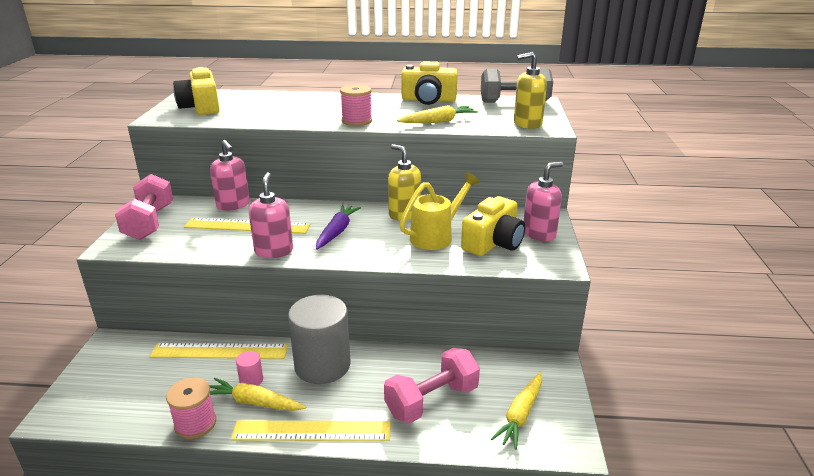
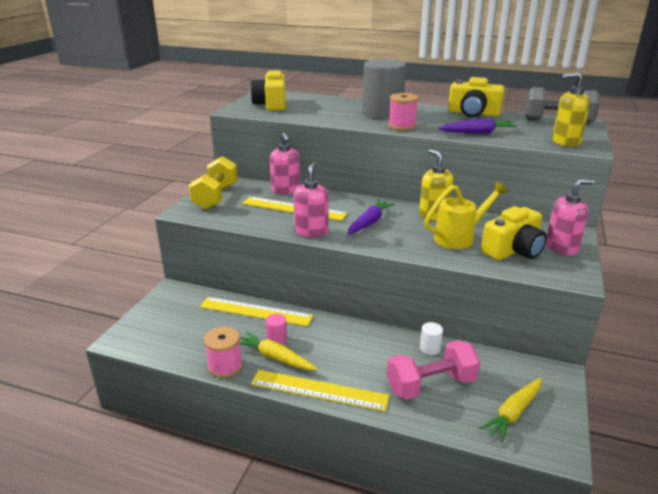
camera: 15 degrees right, 0 degrees up
pink dumbbell [115,174,173,240] -> yellow dumbbell [189,156,238,210]
grey cylinder [288,295,350,384] -> grey cylinder moved to [363,59,406,119]
yellow carrot [397,105,478,123] -> purple carrot [438,118,518,134]
none -> white cylinder [420,322,443,355]

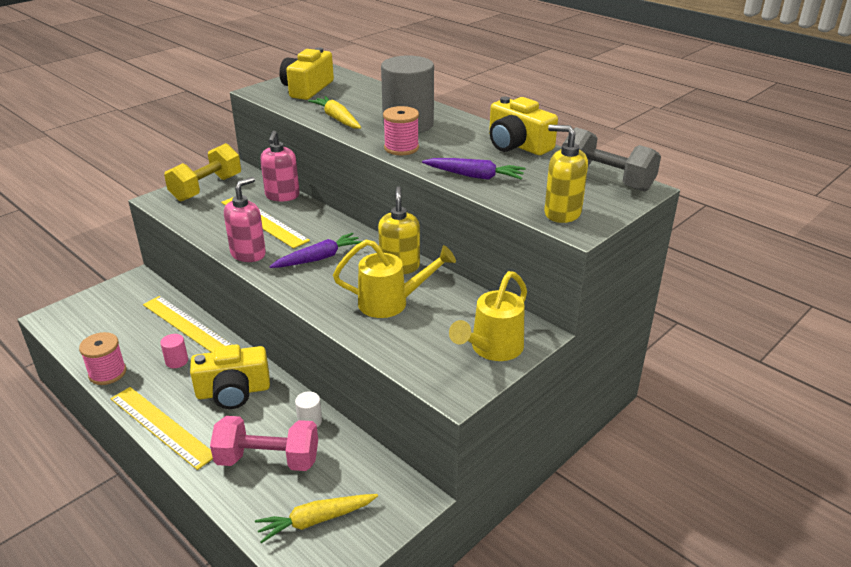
camera: 25 degrees right, 5 degrees up
yellow carrot [240,332,318,370] -> yellow carrot moved to [308,96,361,129]
yellow camera [481,206,547,260] -> yellow camera moved to [190,344,270,409]
pink soap dispenser [546,179,594,255] -> yellow watering can [449,271,527,361]

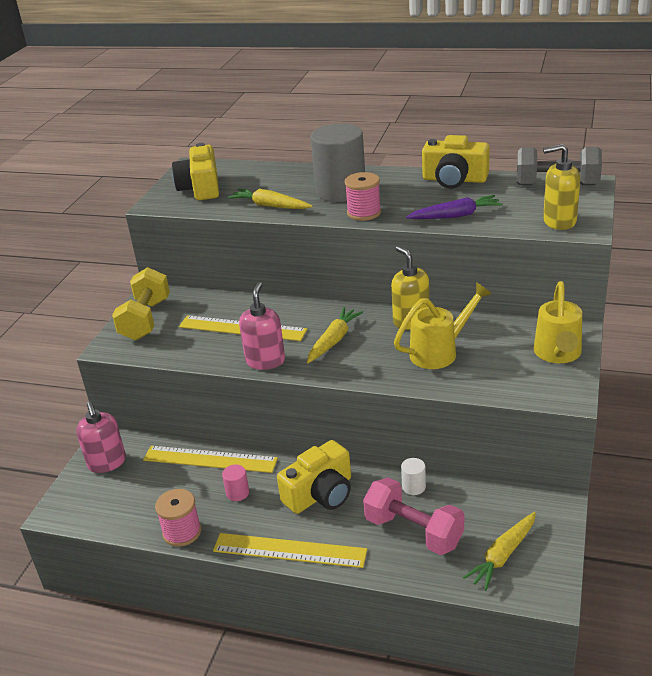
camera: 25 degrees left, 0 degrees up
pink dumbbell [210,416,318,471] -> pink dumbbell turned 60 degrees clockwise [363,477,464,555]
pink soap dispenser [260,131,300,202] -> pink soap dispenser moved to [76,402,126,473]
purple carrot [269,233,362,268] -> yellow carrot [307,307,363,363]

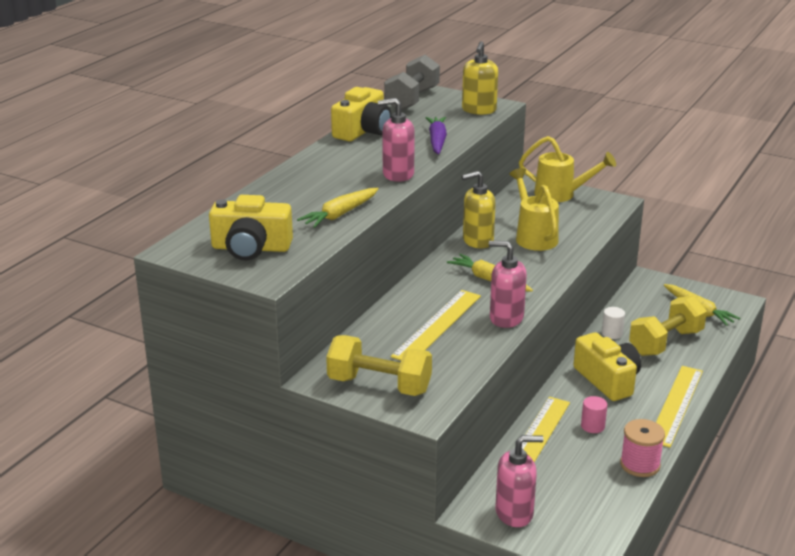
camera: 80 degrees left, 5 degrees down
grey cylinder [311,124,365,202] -> none
pink spool [345,172,381,221] -> pink soap dispenser [378,98,415,182]
pink dumbbell [363,477,464,555] -> yellow dumbbell [629,296,707,356]

